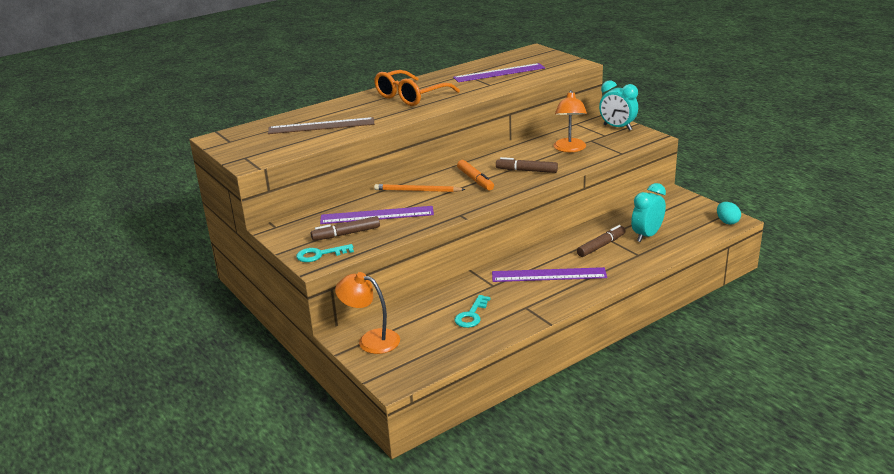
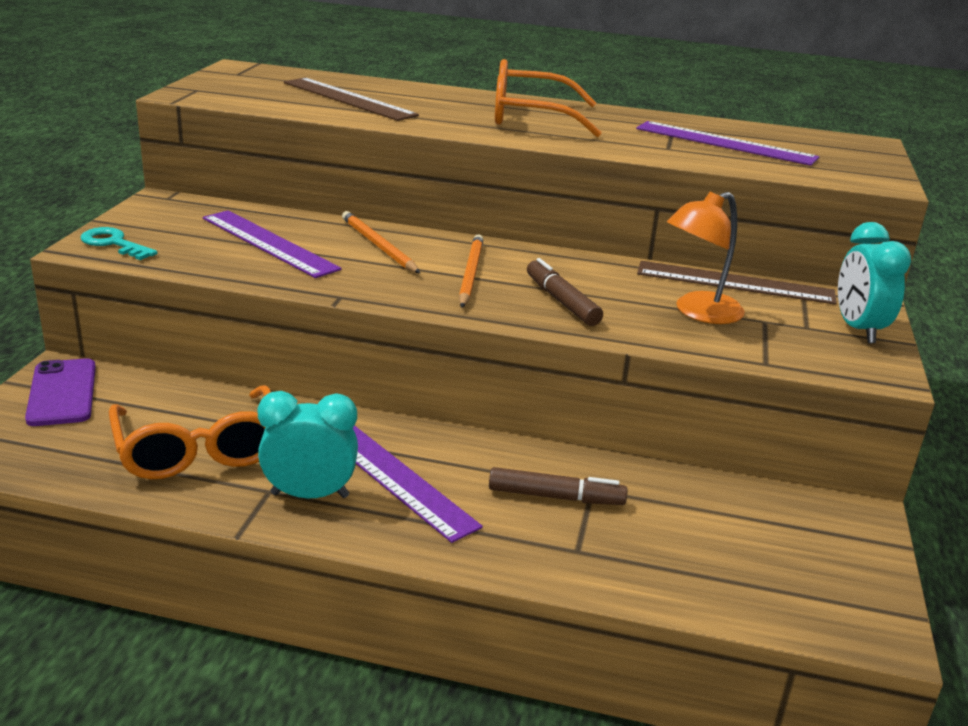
camera: 45 degrees right, 0 degrees up
brown marker [311,216,380,241] -> none
orange lamp [335,272,400,354] -> purple phone [25,358,96,426]
turquoise key [455,295,491,328] -> orange glasses [109,385,271,479]
orange marker [457,160,494,191] -> orange pencil [459,235,483,308]
turquoise clock [631,183,666,242] -> turquoise clock moved to [258,391,358,498]
turquoise egg [717,202,741,225] -> none
none -> brown ruler [637,261,836,305]

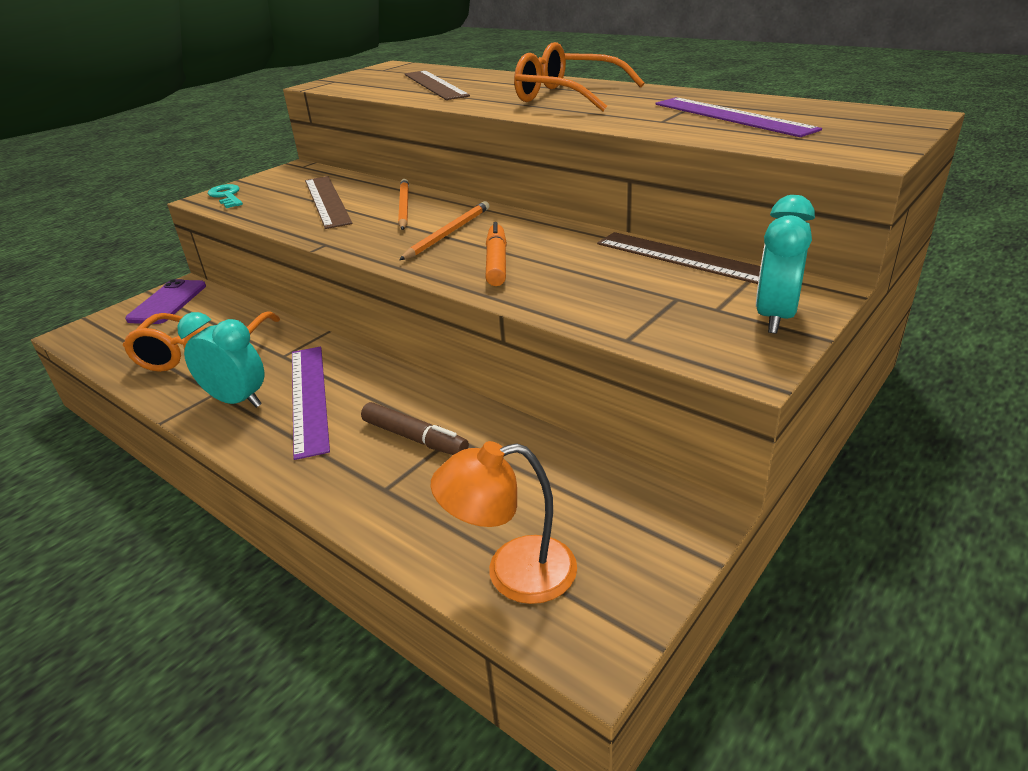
camera: 30 degrees right, 5 degrees up
purple ruler [203,210,342,278] -> brown ruler [305,176,353,229]
brown marker [527,258,603,326] -> orange marker [485,222,507,286]
orange lamp [667,192,745,324] -> orange lamp moved to [431,441,577,604]

